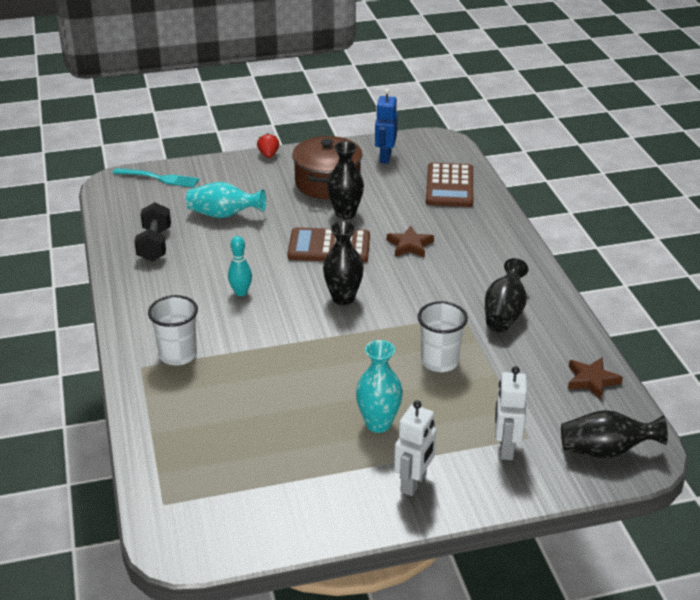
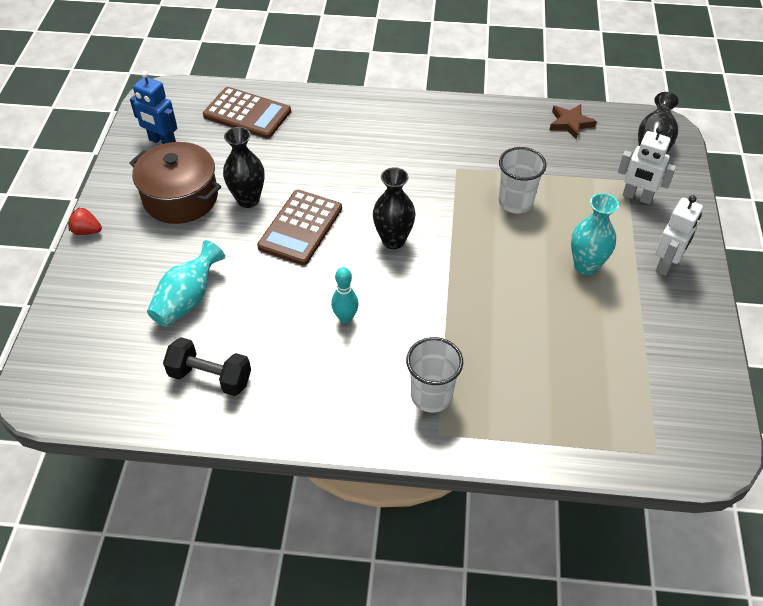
camera: 70 degrees left, 15 degrees up
turquoise fork [113,168,199,188] -> none
brown star [387,226,434,258] -> none
white robot [394,400,436,496] -> white robot turned 75 degrees clockwise [655,195,703,276]
black vase [485,258,528,332] -> none

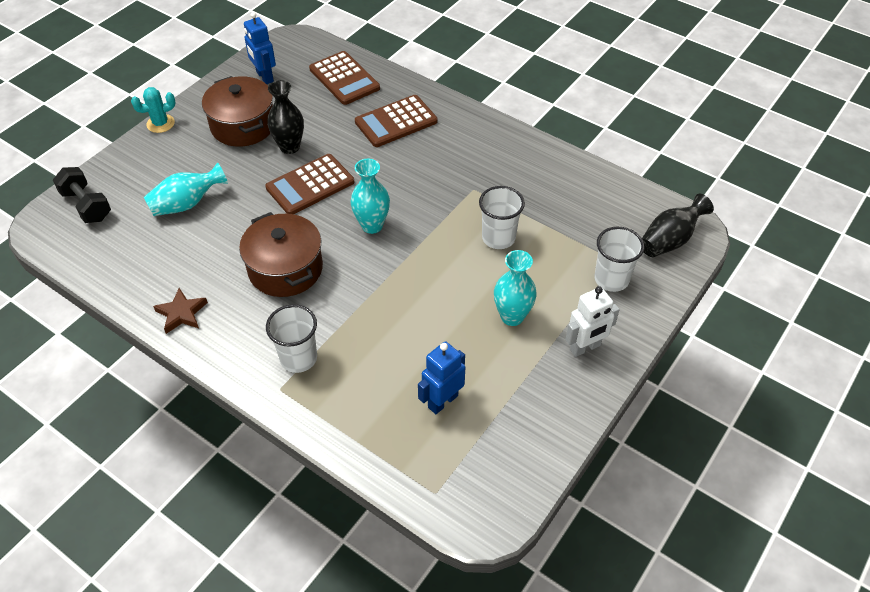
camera: 30 degrees right, 0 degrees up
red strawberry [68,208,102,235] -> turquoise cactus [131,87,176,133]
black dumbbell [163,337,251,396] -> black dumbbell moved to [53,167,111,223]
turquoise bowling pin [331,267,359,323] -> brown pot [239,212,323,297]
black vase [373,167,415,249] -> turquoise vase [350,159,390,234]
brown star [550,104,597,140] -> brown star moved to [153,288,208,334]
white robot [618,127,676,204] -> white cup [594,227,645,292]
none -> brown calculator [355,95,438,147]
none -> blue robot [418,341,465,414]

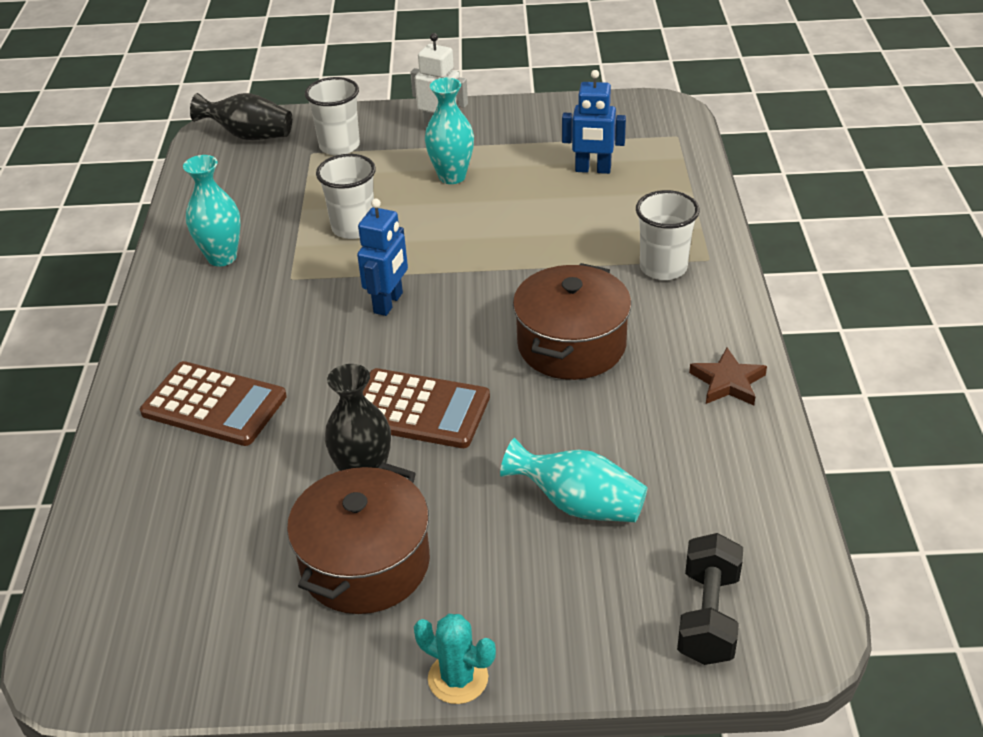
camera: 125 degrees left, 10 degrees down
blue robot [244,12,276,84] -> blue robot moved to [357,198,408,316]
brown calculator [309,51,380,105] -> none
turquoise vase [350,159,390,234] -> turquoise vase moved to [183,155,241,266]

